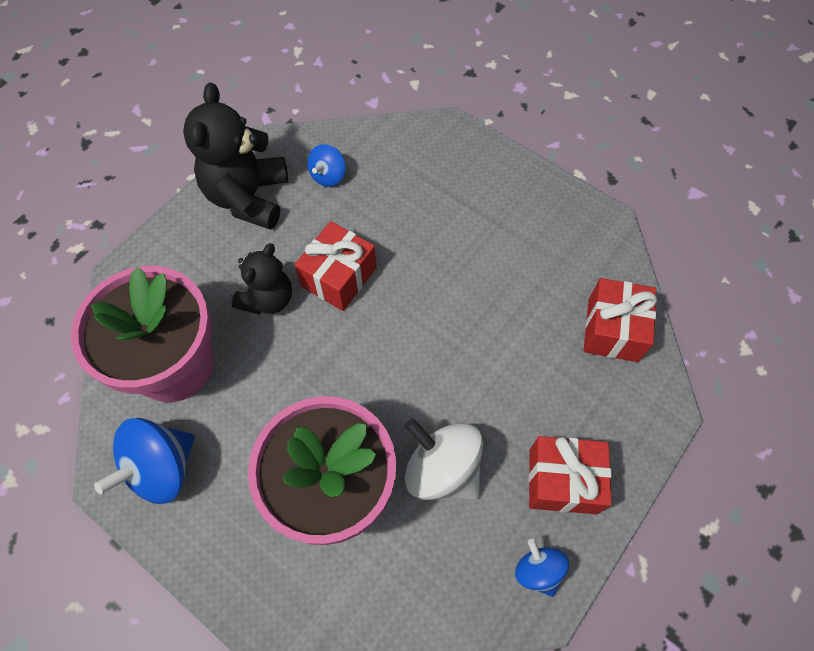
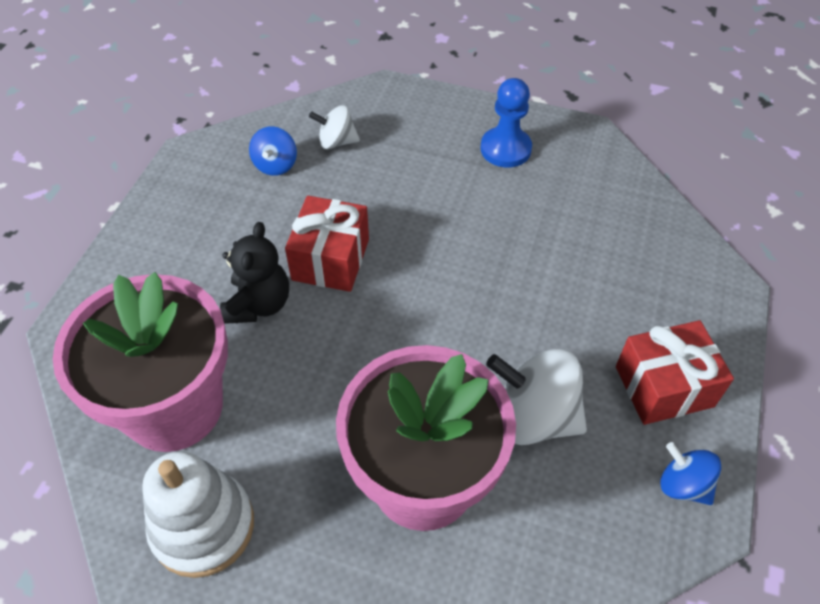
camera: 20 degrees left, 10 degrees down
blue spinning top [94,418,195,504] -> white stacking toy [142,451,254,578]
black teddy bear [183,83,288,230] -> none
red gift [584,278,657,362] -> none
none -> white spinning top [309,105,360,149]
none -> blue pawn [480,78,532,168]

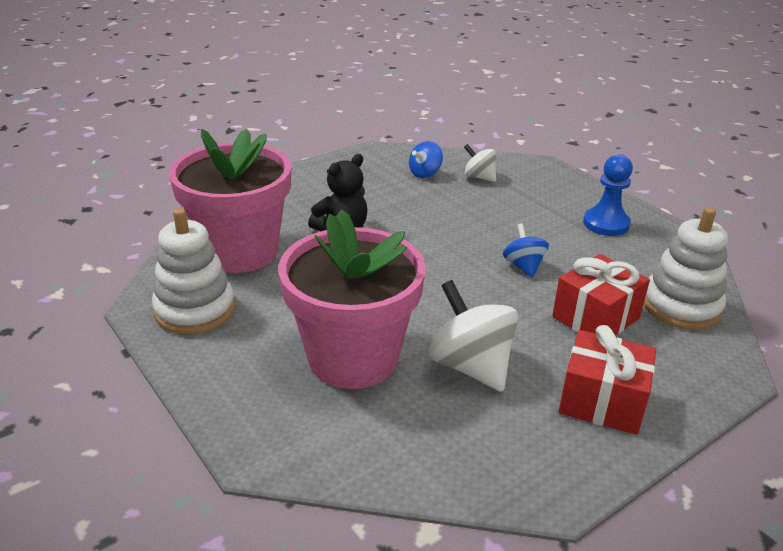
camera: 35 degrees right, 20 degrees down
red gift [285,196,369,292] -> red gift moved to [552,254,650,335]
blue spinning top [660,442,721,505] -> blue spinning top moved to [503,224,549,278]
none -> white stacking toy [644,207,728,330]

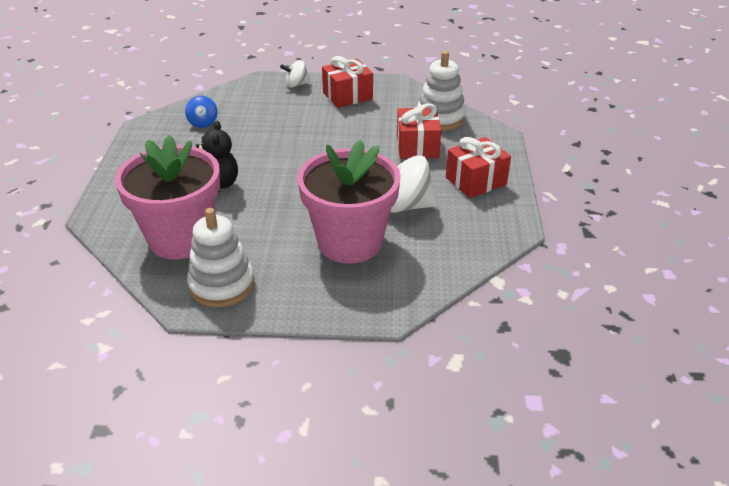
camera: 50 degrees left, 5 degrees up
white spinning top [464,144,496,182] -> white spinning top moved to [280,60,311,88]
blue spinning top [503,224,549,278] -> none
blue pawn [583,154,633,236] -> red gift [322,56,373,108]

